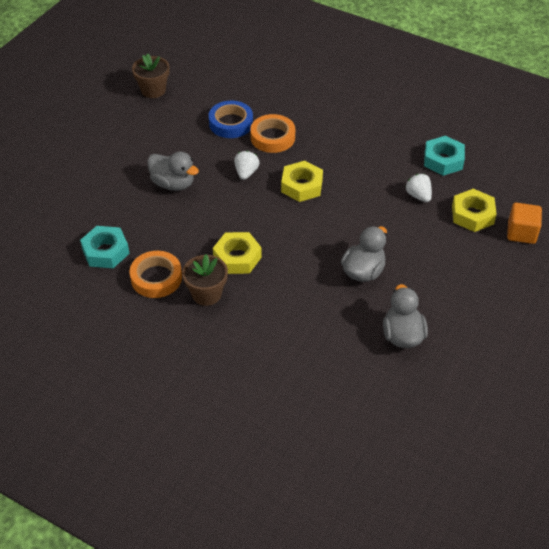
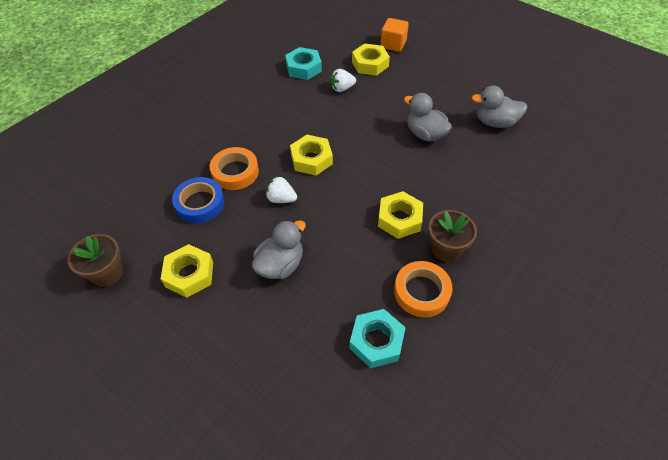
camera: 80 degrees left, 5 degrees up
none -> yellow nut [161,244,213,298]

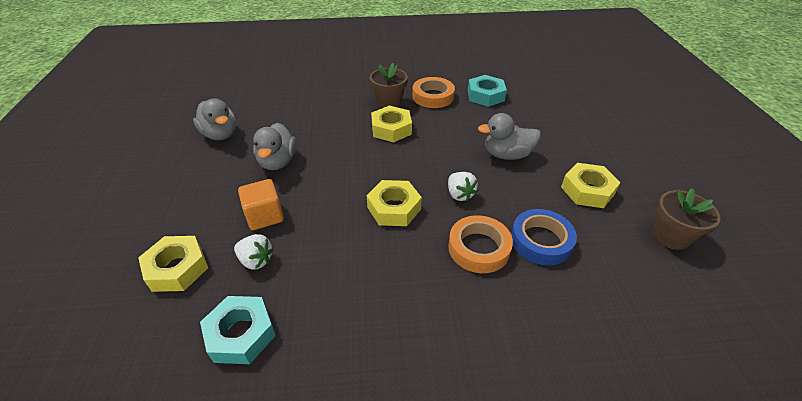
camera: 135 degrees left, 10 degrees down
orange cube [381,18,409,52] -> orange cube moved to [238,179,284,230]

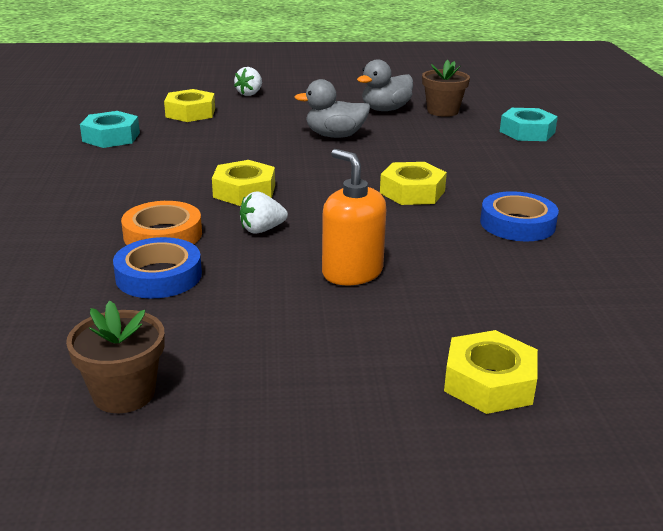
camera: 90 degrees right, 15 degrees down
white strawberry [234,234,273,270] -> white strawberry moved to [234,67,262,96]
orange cube [238,179,284,230] -> none
brown flower pot [370,63,408,108] -> brown flower pot moved to [422,60,470,117]
orange tape [412,77,455,108] -> blue tape [480,191,559,241]
turquoise nut [468,75,507,107] -> turquoise nut moved to [500,108,558,141]
grey duck [478,113,541,160] -> orange soap dispenser [322,149,386,285]
yellow nut [561,163,621,208] -> yellow nut moved to [444,330,538,414]

